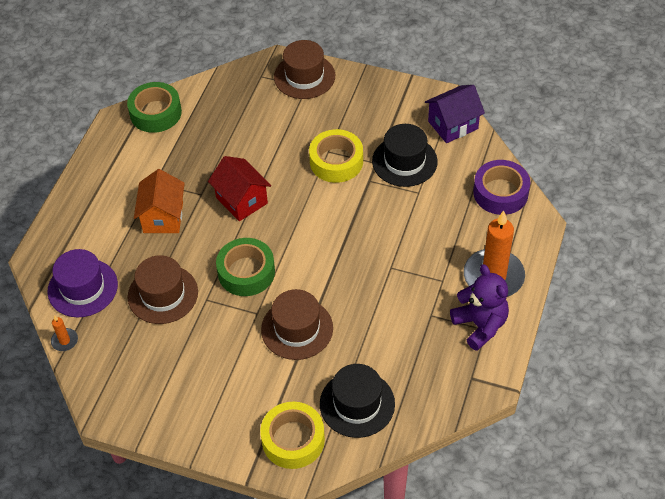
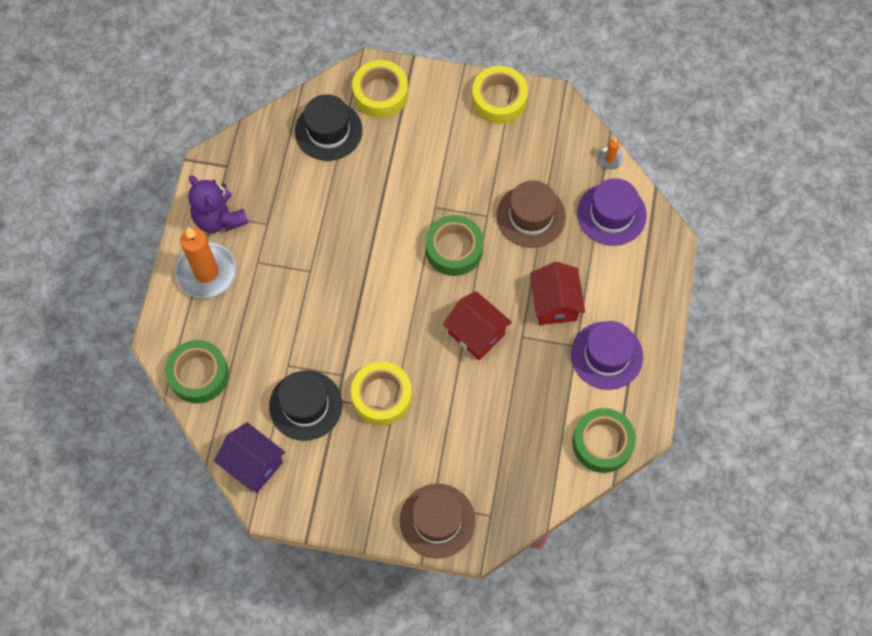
camera: 170 degrees right, 15 degrees up
orange house [134,169,185,233] -> red house [530,262,585,325]
brown hat [261,289,333,360] -> none
purple house [425,85,485,143] -> purple house turned 75 degrees clockwise [214,422,285,493]
purple tape [473,160,530,215] -> green tape [165,340,229,403]
none -> yellow tape [472,66,528,124]
none -> purple hat [571,321,643,390]

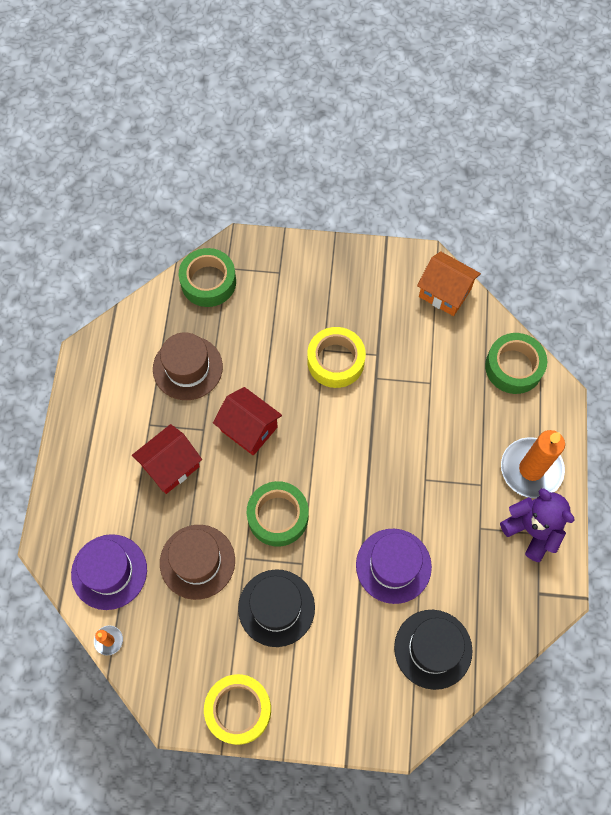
camera: 175 degrees right, 0 degrees up
purple house [214,422,285,493] -> orange house [417,251,481,316]
black hat [269,370,342,441] -> black hat moved to [238,569,315,647]
yellow tape [352,60,408,118] -> none
brown hat [400,484,475,559] -> brown hat moved to [153,333,223,400]
red house [530,262,585,325] -> red house turned 60 degrees clockwise [132,424,202,494]
purple hat [571,321,643,390] -> purple hat moved to [356,529,432,604]
green tape [572,408,636,473] -> green tape moved to [179,248,236,307]

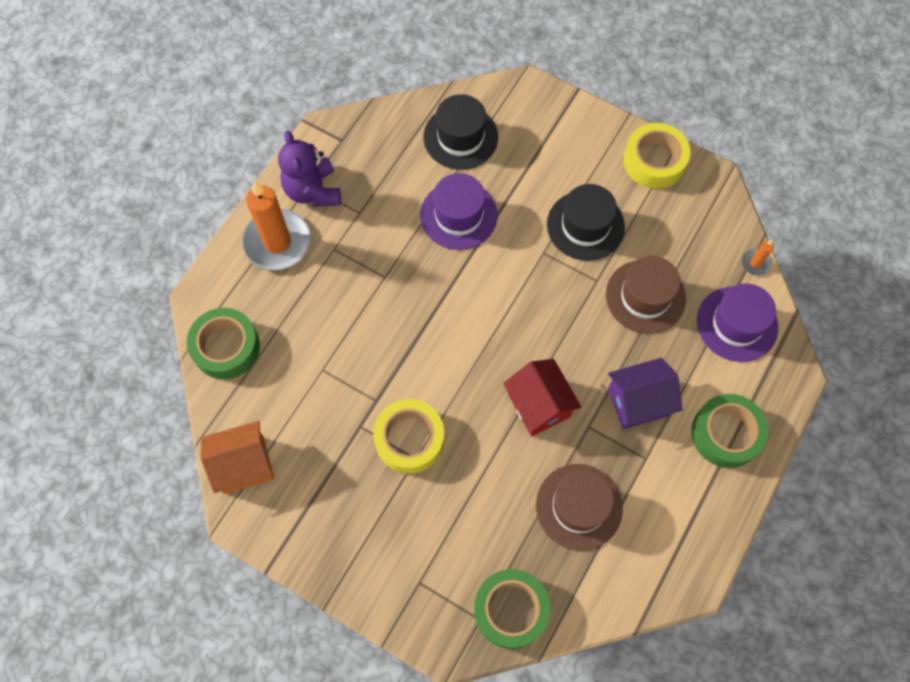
camera: 155 degrees left, 0 degrees up
red house [132,424,202,494] -> purple house [608,358,683,429]
green tape [247,481,309,546] -> green tape moved to [692,394,768,468]
orange house [417,251,481,316] -> orange house turned 75 degrees counterclockwise [200,421,274,494]

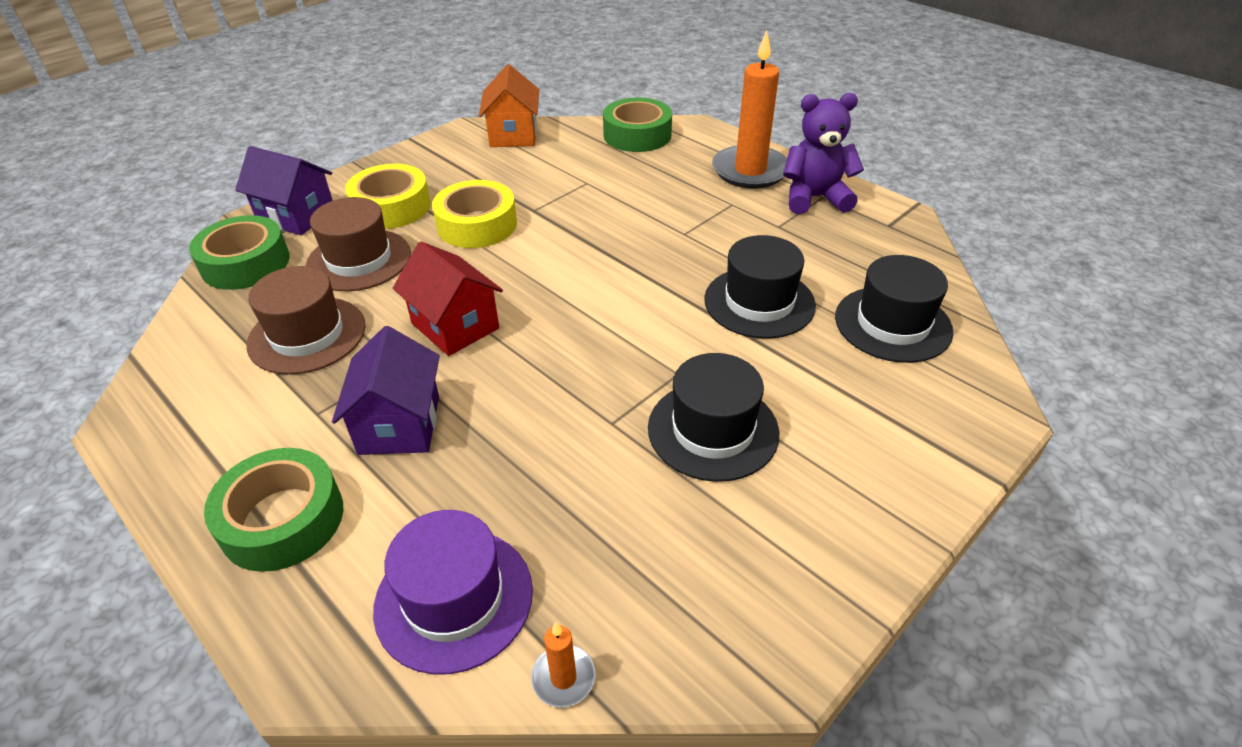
camera: 105 degrees right, 25 degrees down
purple hat [420,173,498,250] -> black hat [704,235,816,339]
red house [503,359,582,436] -> red house turned 60 degrees clockwise [393,241,503,356]
brown hat [606,256,686,334] -> brown hat moved to [306,197,411,291]
yellow tape [623,123,691,189] -> yellow tape moved to [345,164,431,229]
none -> purple house [235,146,333,235]

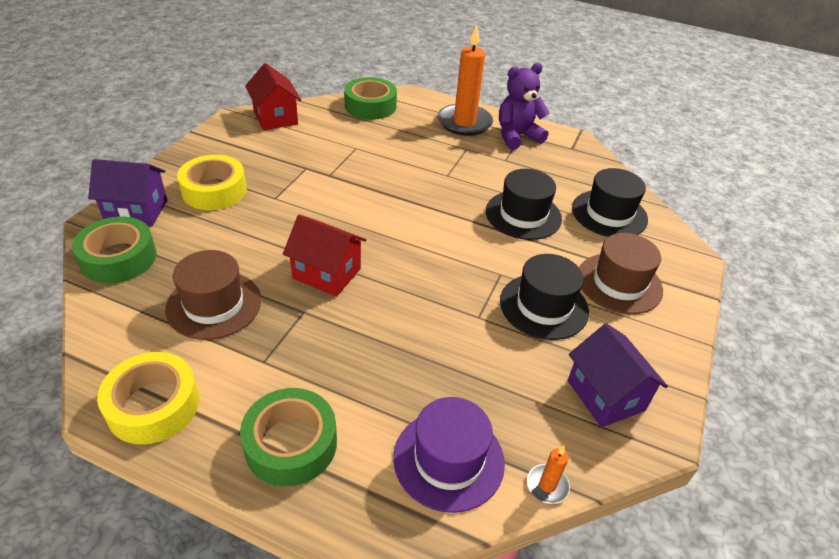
camera: 25 degrees left, 0 degrees up
brown hat [306,197,411,291] -> brown hat moved to [579,233,663,314]
purple house [332,326,440,455] -> purple house moved to [568,323,668,427]
yellow tape [432,180,517,248] -> yellow tape moved to [97,352,199,444]
orange house [479,64,539,147] -> red house [245,63,301,130]

